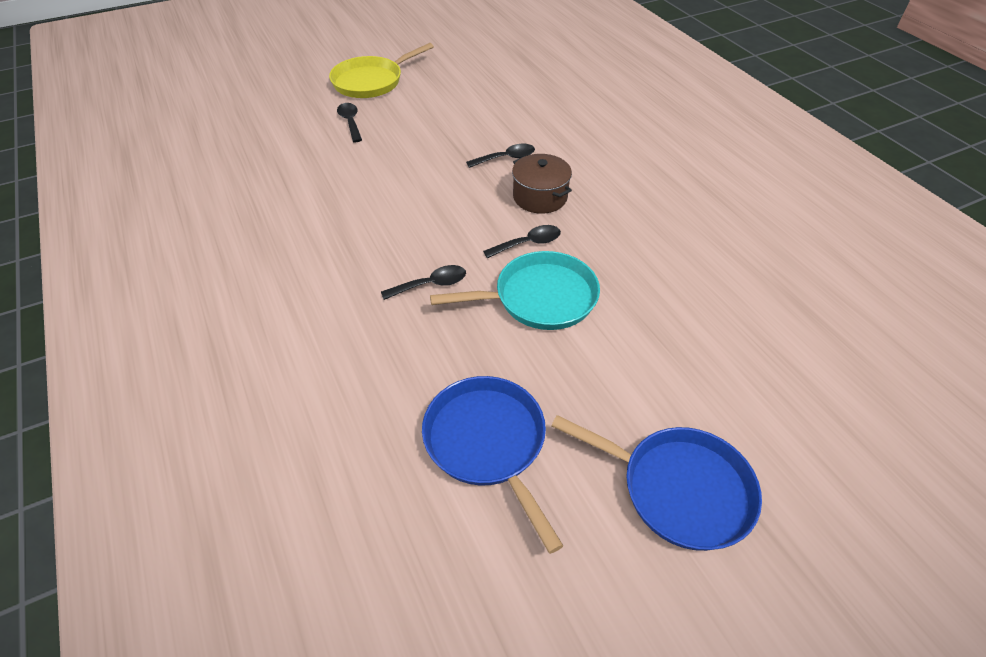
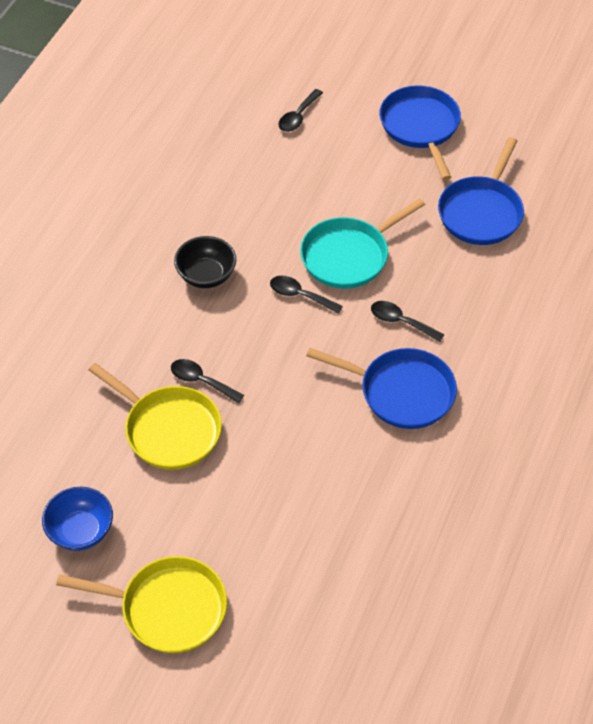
camera: 130 degrees left, 5 degrees up
black spoon [337,103,362,142] -> black spoon moved to [278,89,323,132]
turquoise pan [430,251,600,330] -> turquoise pan turned 75 degrees counterclockwise [300,198,425,289]
brown pot [512,154,572,214] -> none
none -> blue bowl [42,487,113,551]
none -> yellow pan [88,363,222,470]
none -> black bowl [174,236,236,288]
none -> blue pan [306,348,457,429]

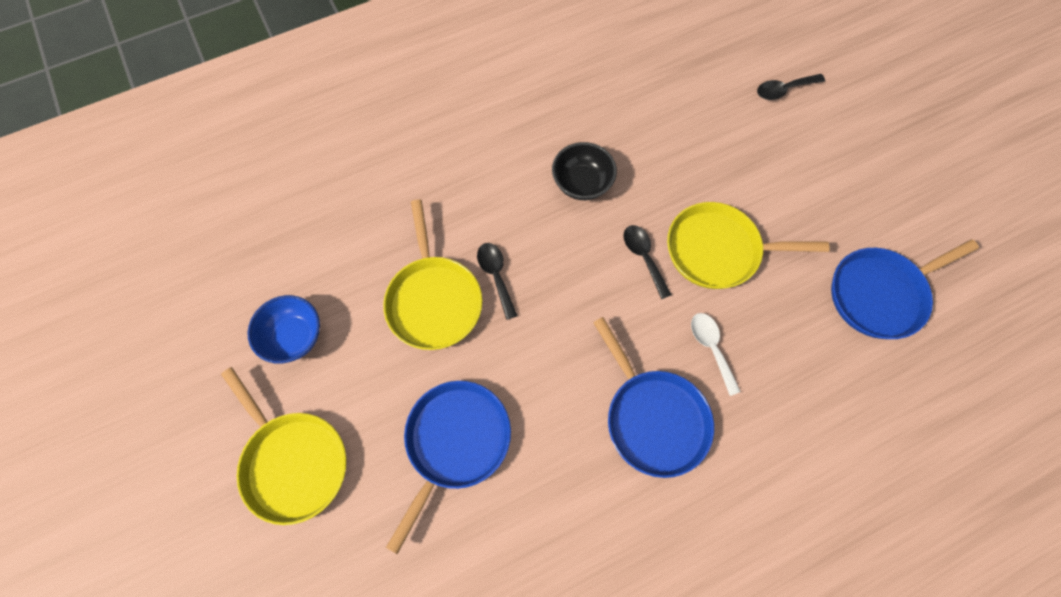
camera: 40 degrees right, 15 degrees up
turquoise pan [300,198,425,289] -> yellow pan [667,202,830,289]
black spoon [371,301,445,342] -> white spoon [691,313,741,396]
blue pan [380,85,461,180] -> blue pan moved to [386,381,511,554]

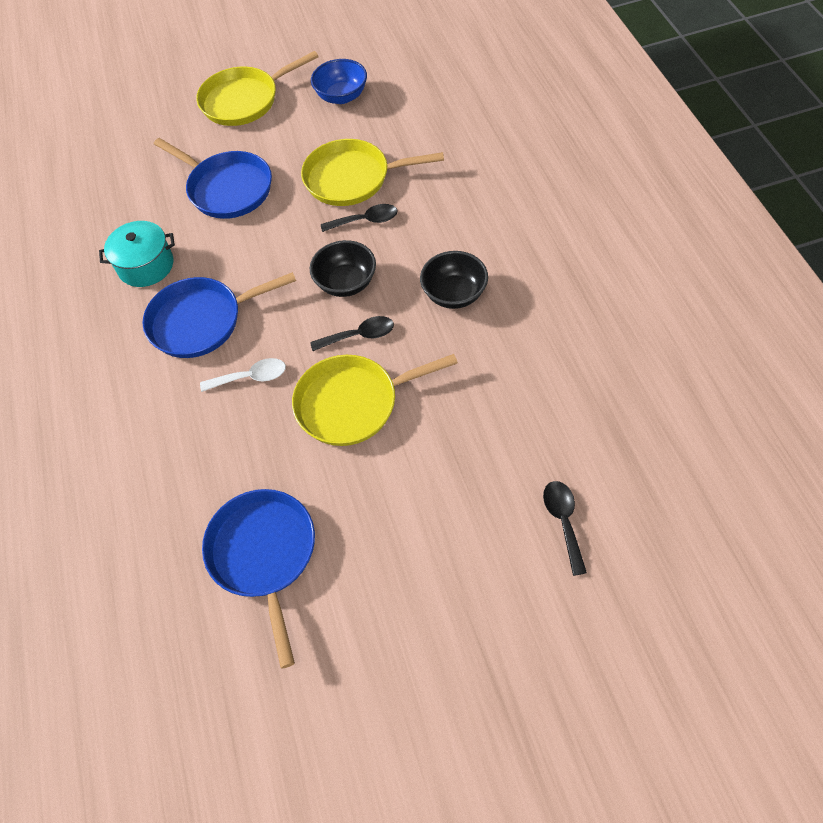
camera: 105 degrees right, 10 degrees down
yellow pan [667,202,830,289] -> yellow pan turned 120 degrees counterclockwise [292,354,458,446]
none -> turquoise pot [99,221,175,287]
none -> black bowl [310,240,376,297]

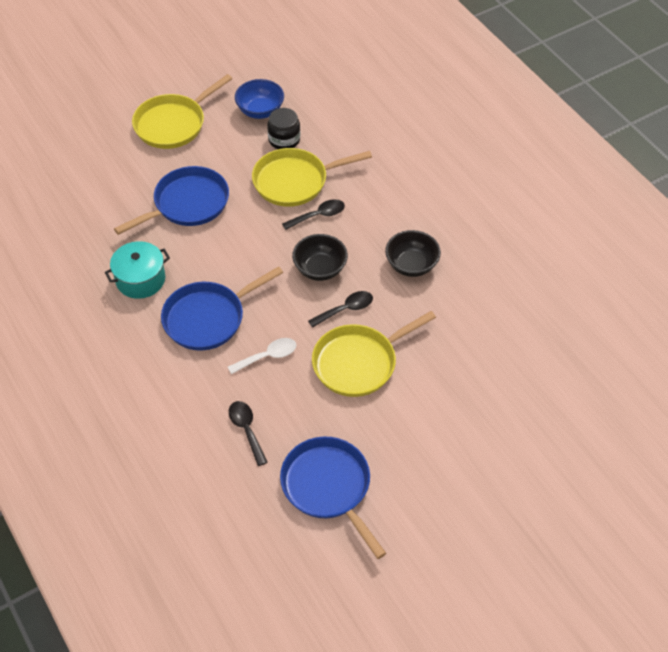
camera: 20 degrees left, 5 degrees down
blue pan [154,138,272,219] -> blue pan turned 60 degrees counterclockwise [114,166,229,235]
black spoon [543,481,587,576] -> black spoon moved to [229,401,268,466]
none -> black jar [267,108,300,149]

